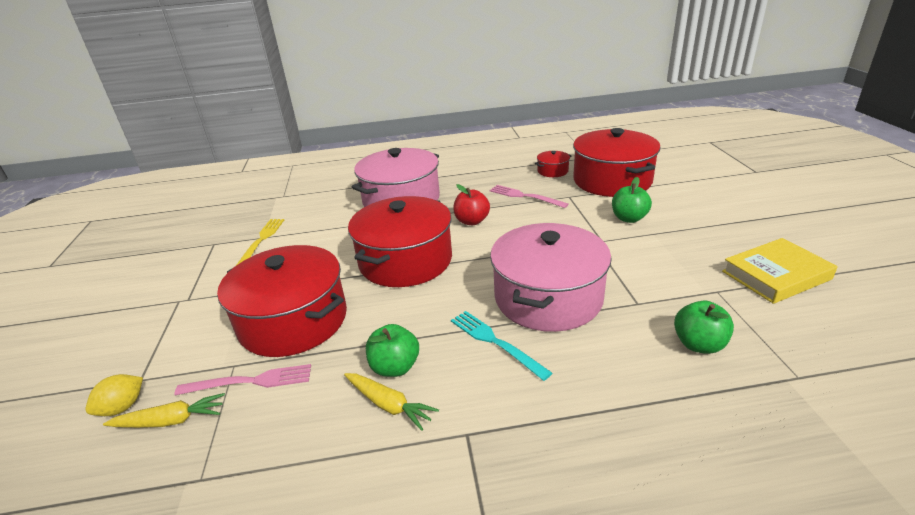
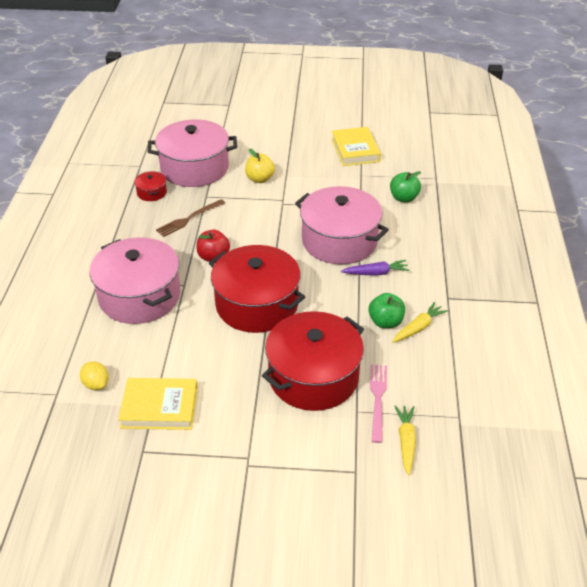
camera: 80 degrees left, 10 degrees up
yellow lemon [85,374,143,416] -> yellow lemon moved to [80,362,109,390]
yellow fork [237,219,284,265] -> yellow book [118,378,198,430]
turquoise fork [451,311,552,381] -> purple carrot [341,260,410,276]
pink fork [489,185,568,208] -> brown fork [156,199,225,237]
red pot [573,128,661,197] -> pink pot [147,120,237,187]
green apple [612,177,652,223] -> yellow apple [245,149,275,183]

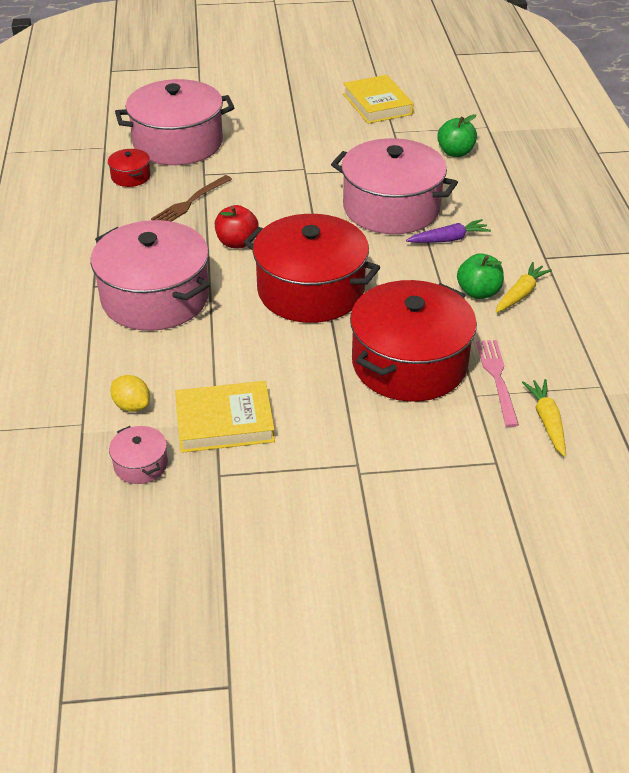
camera: 10 degrees left, 0 degrees up
yellow apple [245,149,275,183] -> none
none -> pink pot [109,426,168,484]

